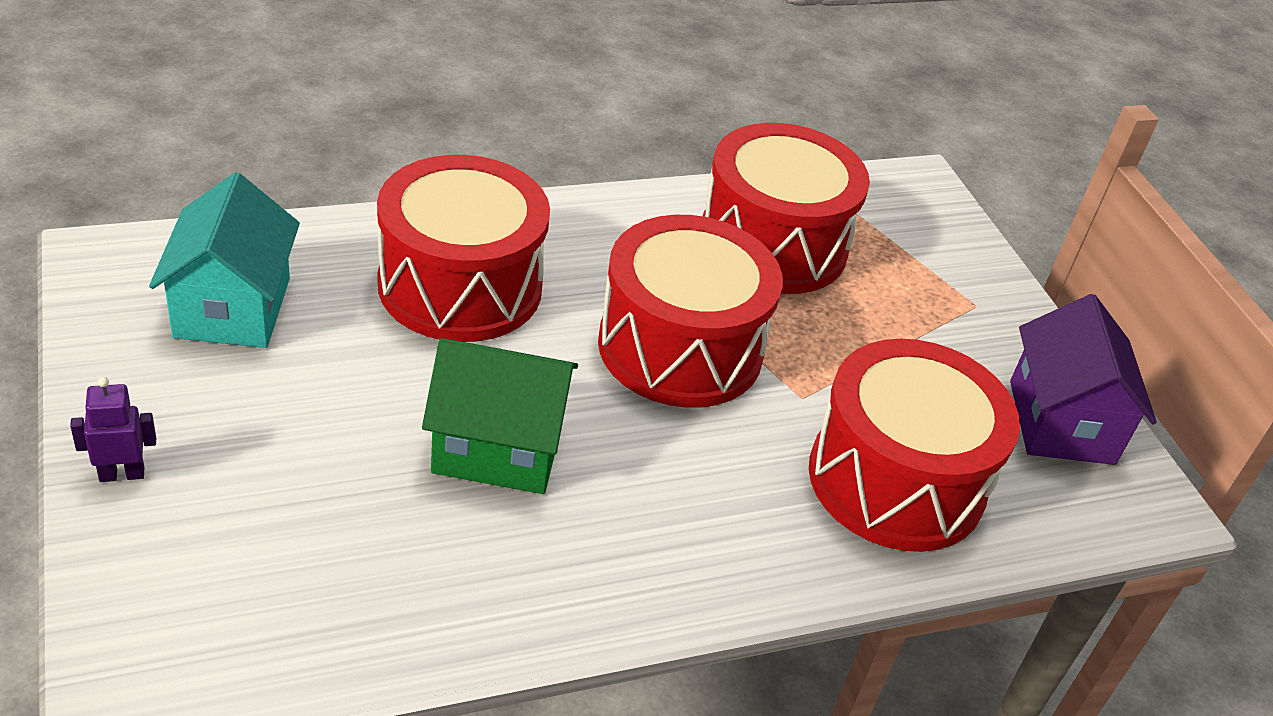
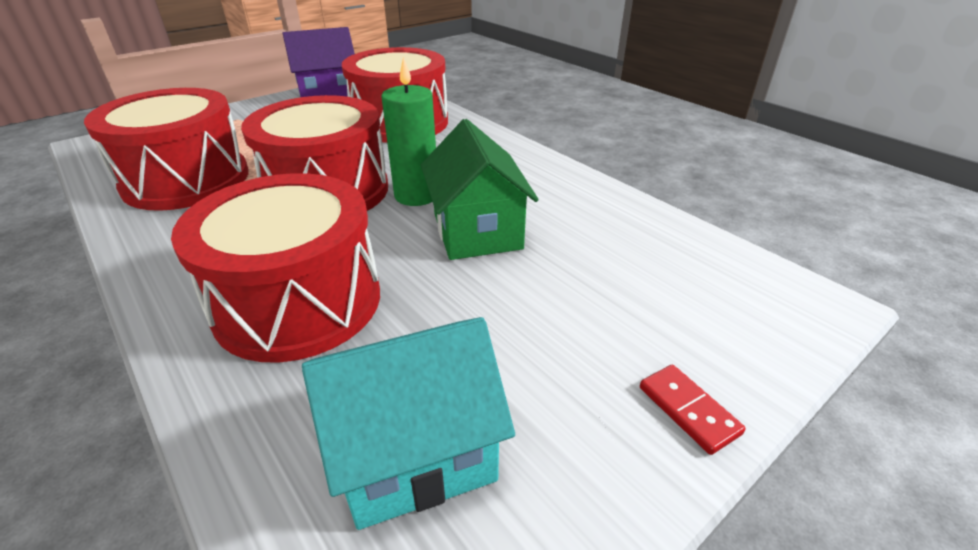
camera: 105 degrees left, 5 degrees down
purple robot [70,377,156,482] -> red domino [640,365,746,455]
none -> green candle [381,57,436,206]

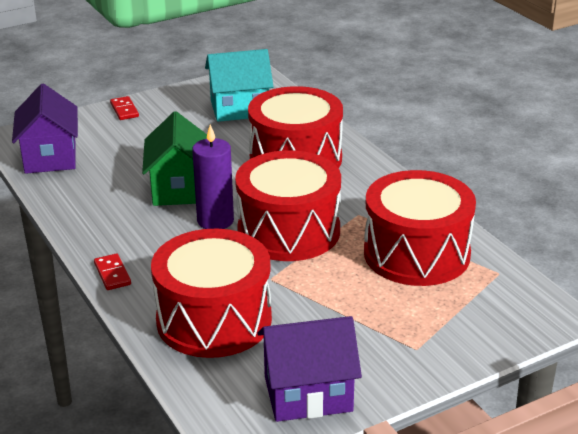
camera: 170 degrees left, 5 degrees down
green candle [381,57,436,206] -> purple candle [192,124,234,229]
none -> purple house [12,83,78,174]
none -> red domino [94,254,131,290]

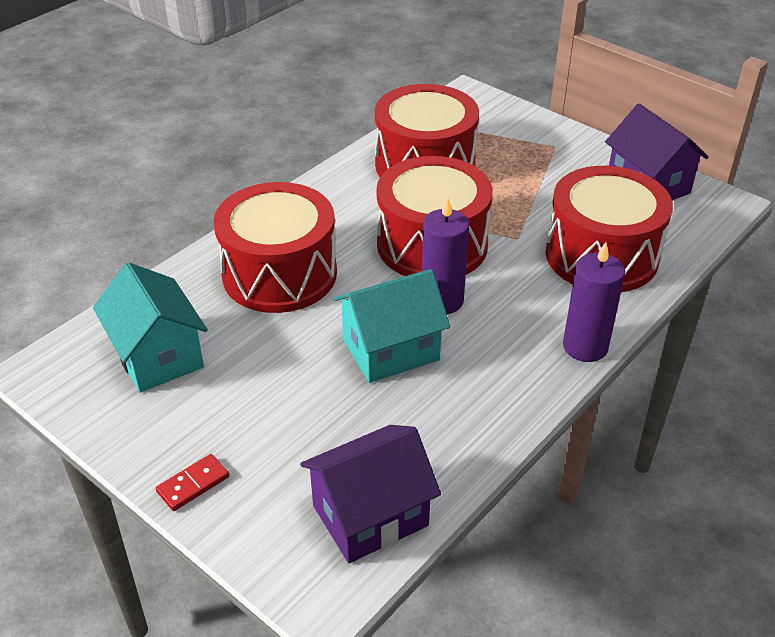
camera: 110 degrees left, 10 degrees up
red domino [94,254,131,290] -> purple candle [563,242,625,362]
green house [142,111,207,206] -> turquoise house [334,269,450,383]

